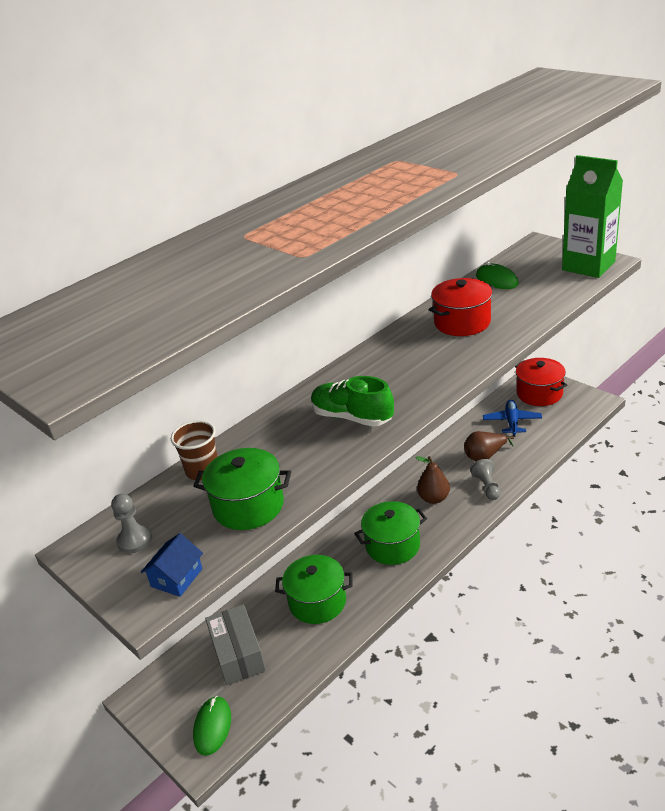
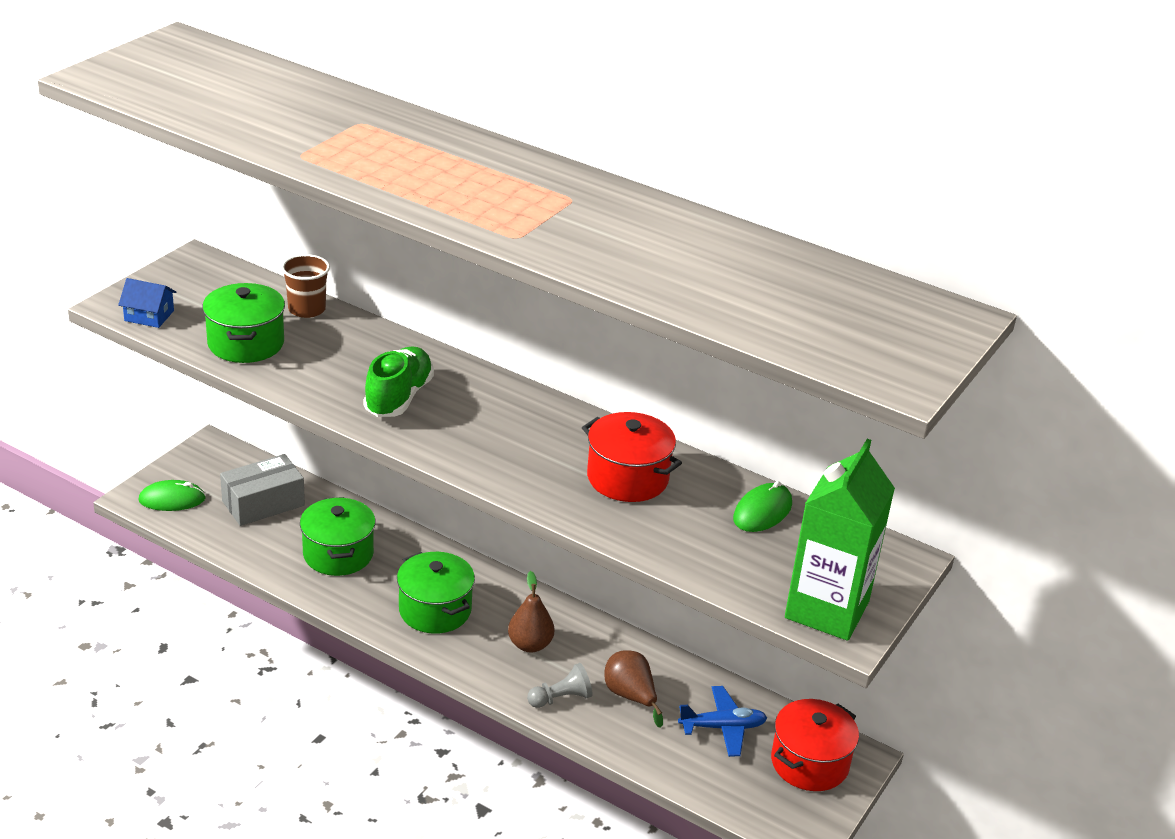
camera: 70 degrees right, 0 degrees up
grey pawn [111,494,152,553] -> none

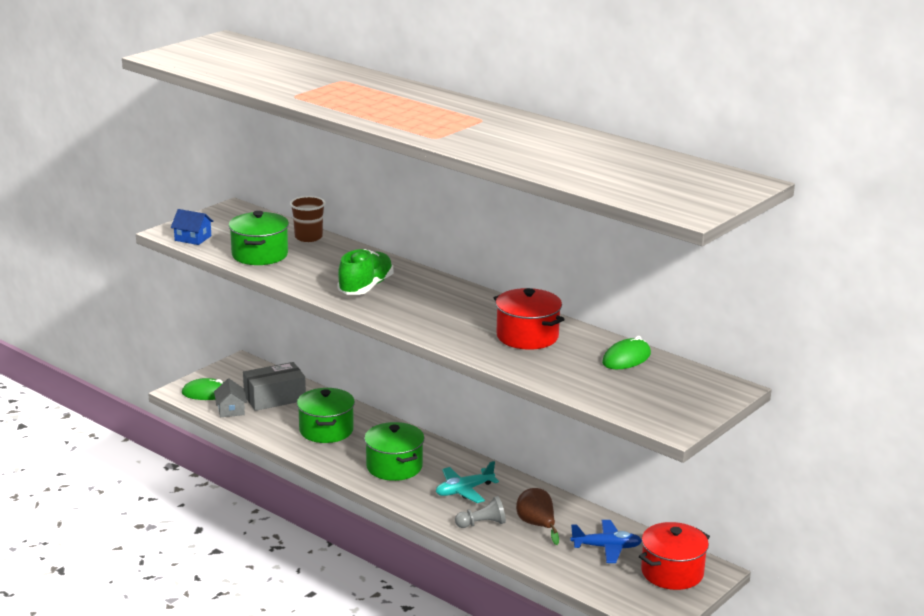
camera: 10 degrees right, 10 degrees down
brown pear [508,571,554,653] -> turquoise plane [436,461,499,503]
green carton [785,439,895,641] -> none
none -> grey house [214,378,247,417]

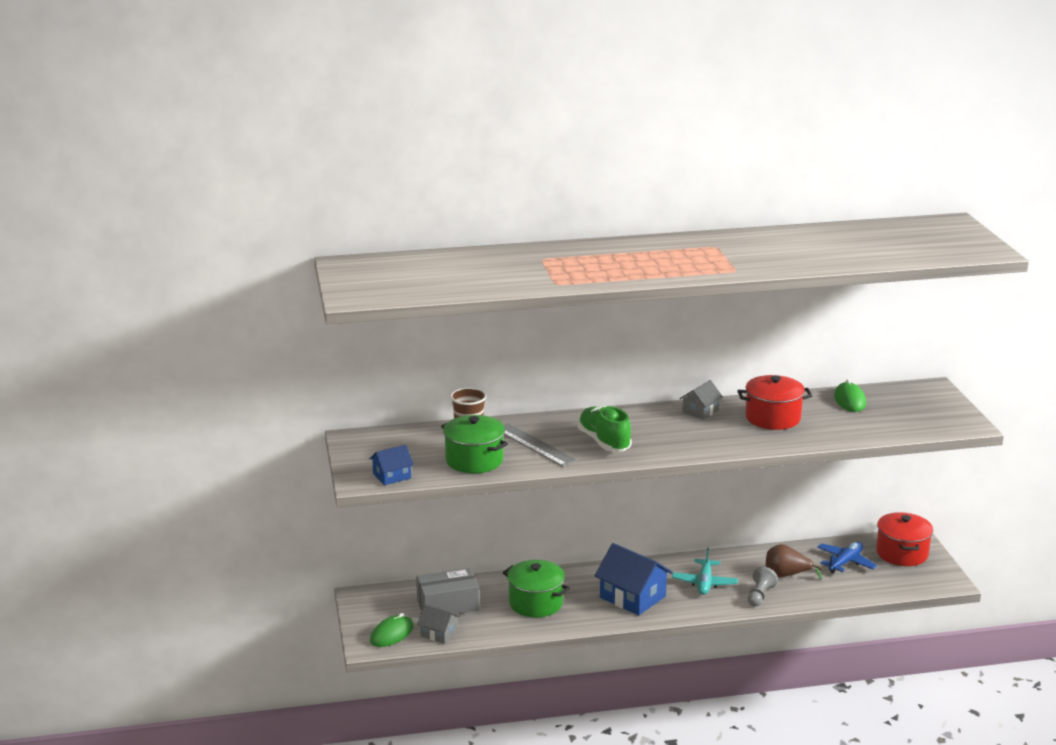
camera: 50 degrees left, 0 degrees up
grey box [243,362,306,411] -> grey box turned 60 degrees clockwise [416,568,479,614]
green pot [364,422,424,481] -> blue house [595,543,673,615]
none -> grey ruler [504,423,577,467]
none -> grey house [680,380,723,420]

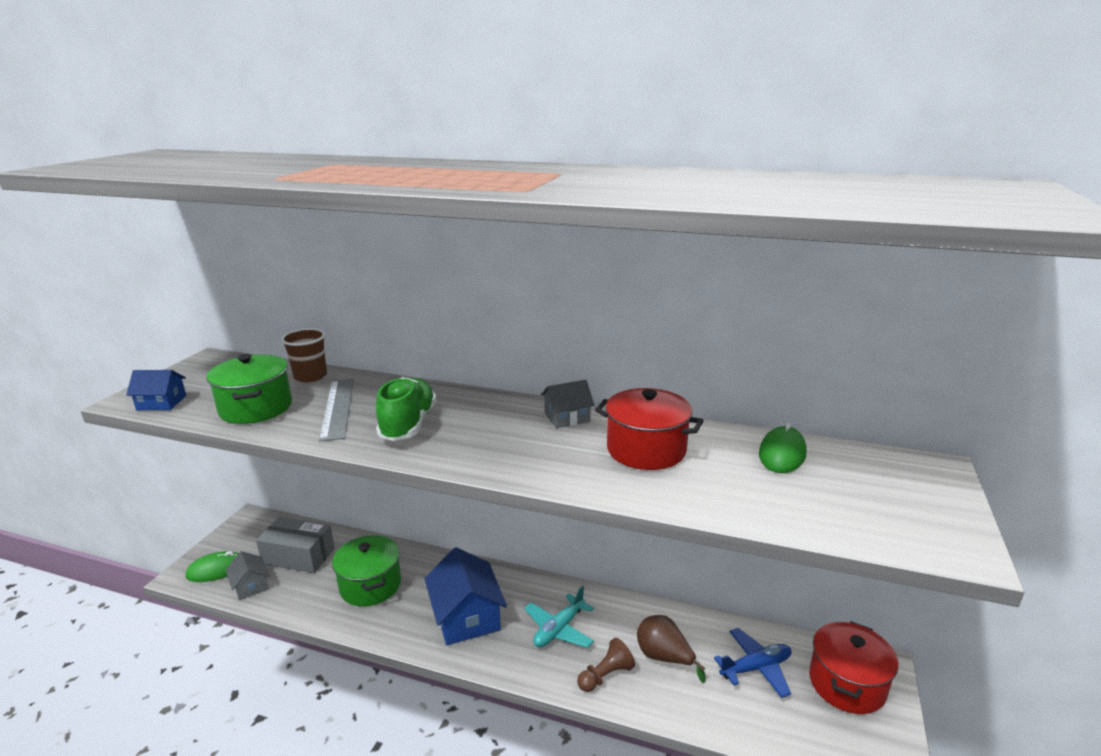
camera: 30 degrees right, 0 degrees up
grey pawn [748,566,778,606] -> brown pawn [577,638,635,692]

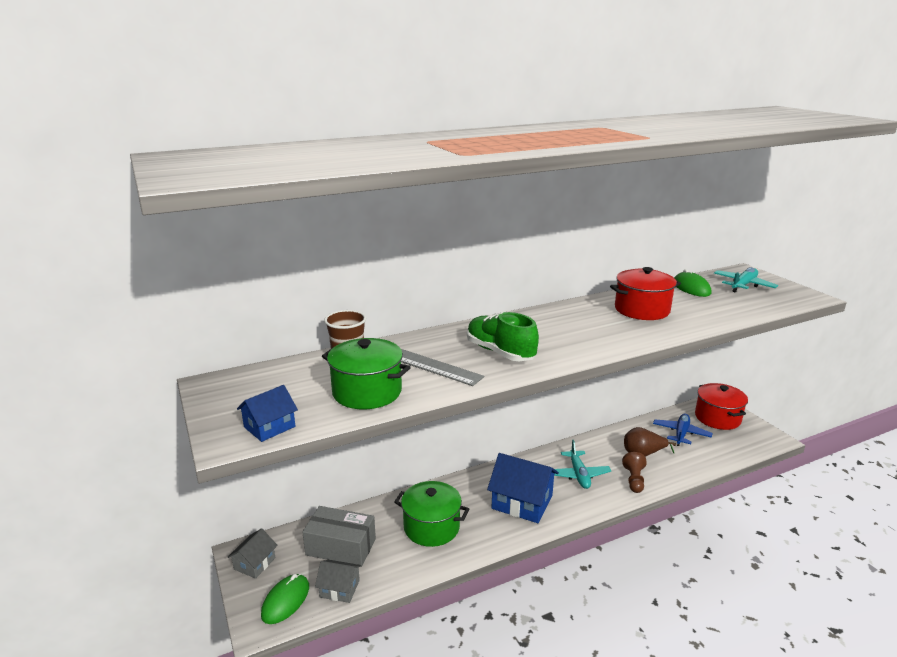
camera: 45 degrees left, 0 degrees up
grey box [256,517,335,573] -> grey box turned 45 degrees clockwise [302,506,376,567]
grey house [541,380,594,428] -> grey house moved to [227,528,278,579]
none -> turquoise plane [714,267,778,293]

